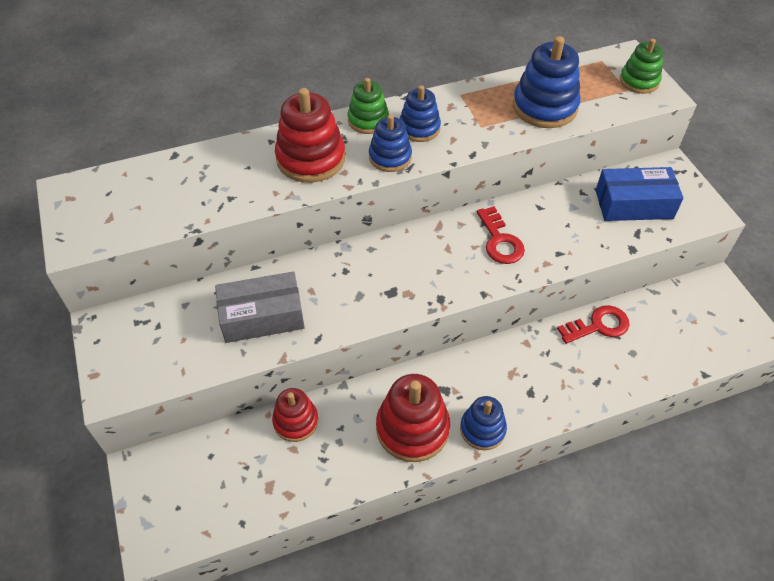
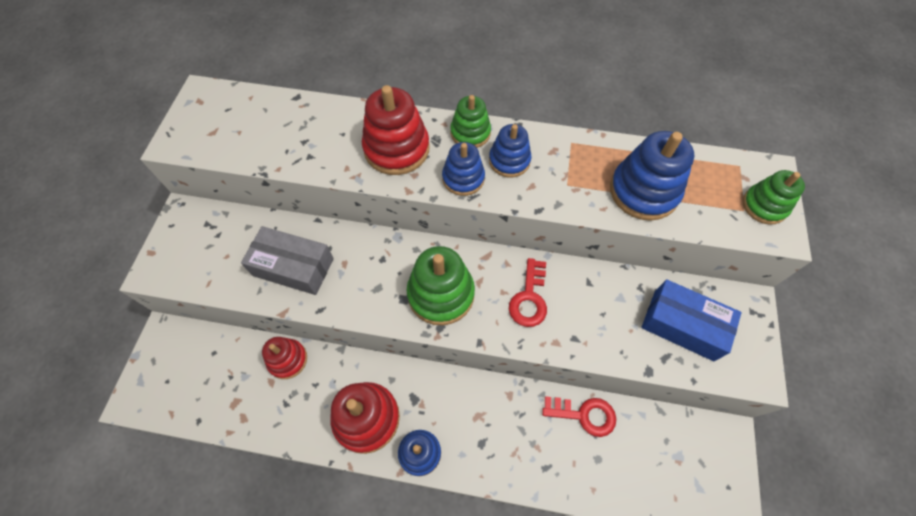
camera: 30 degrees right, 10 degrees up
none -> green stacking toy [407,246,475,325]

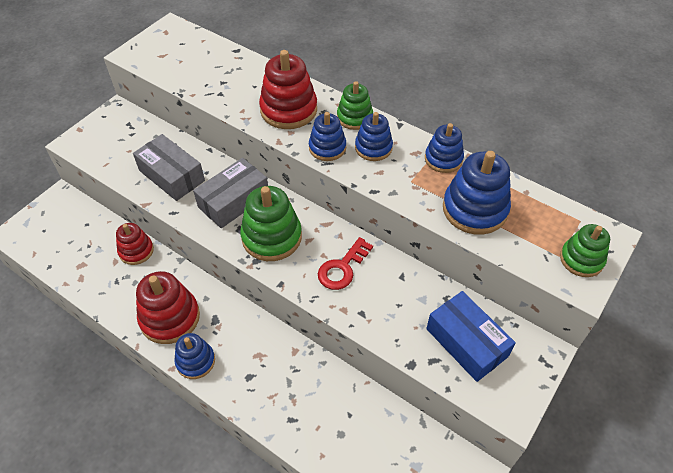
camera: 25 degrees right, 10 degrees down
red key [542,396,616,437] -> none
none -> grey box [193,158,268,228]
none -> blue stacking toy [425,123,464,173]

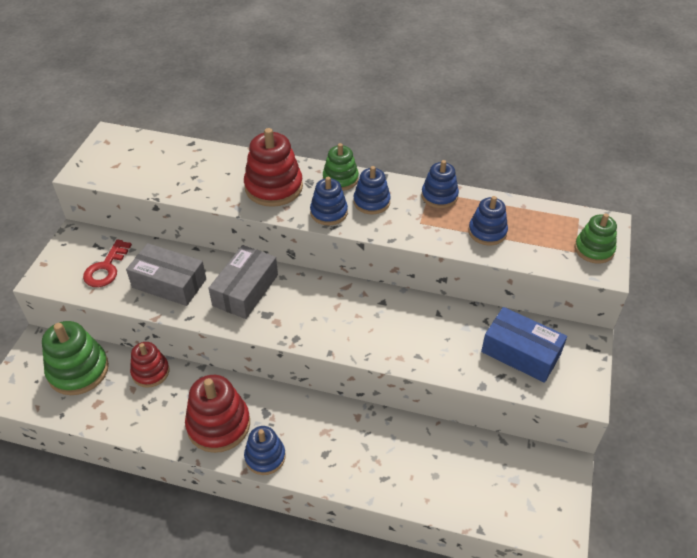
camera: 20 degrees left, 5 degrees down
green stacking toy [240,186,302,261] -> green stacking toy moved to [42,321,109,395]
red key [318,237,373,290] -> red key moved to [83,239,132,287]
blue stacking toy [443,151,511,235] -> blue stacking toy [468,196,508,246], size x0.62

